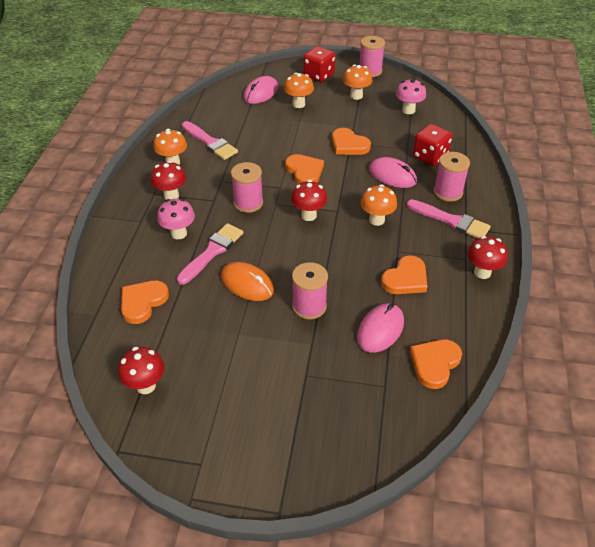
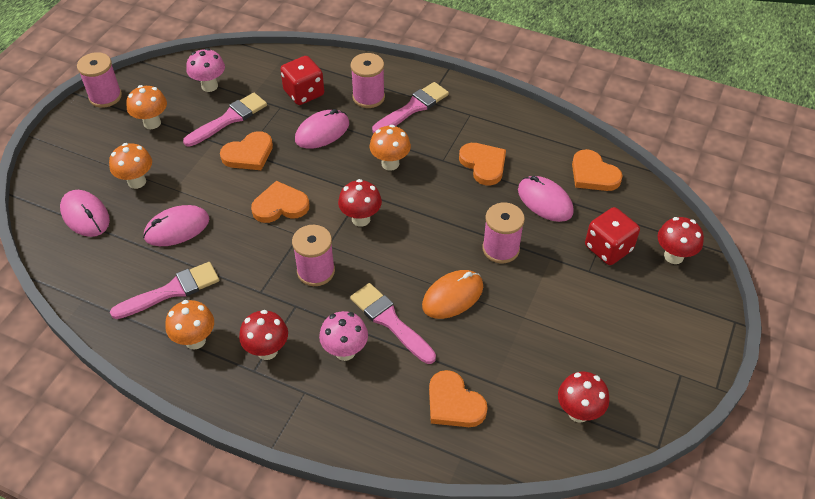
camera: 75 degrees left, 5 degrees up
red dice [304,46,335,82] -> red dice moved to [585,207,640,265]
red mushroom [467,236,508,279] -> red mushroom moved to [657,217,704,264]
none -> pink mouse [143,205,209,246]
none -> pink brush [183,93,267,147]

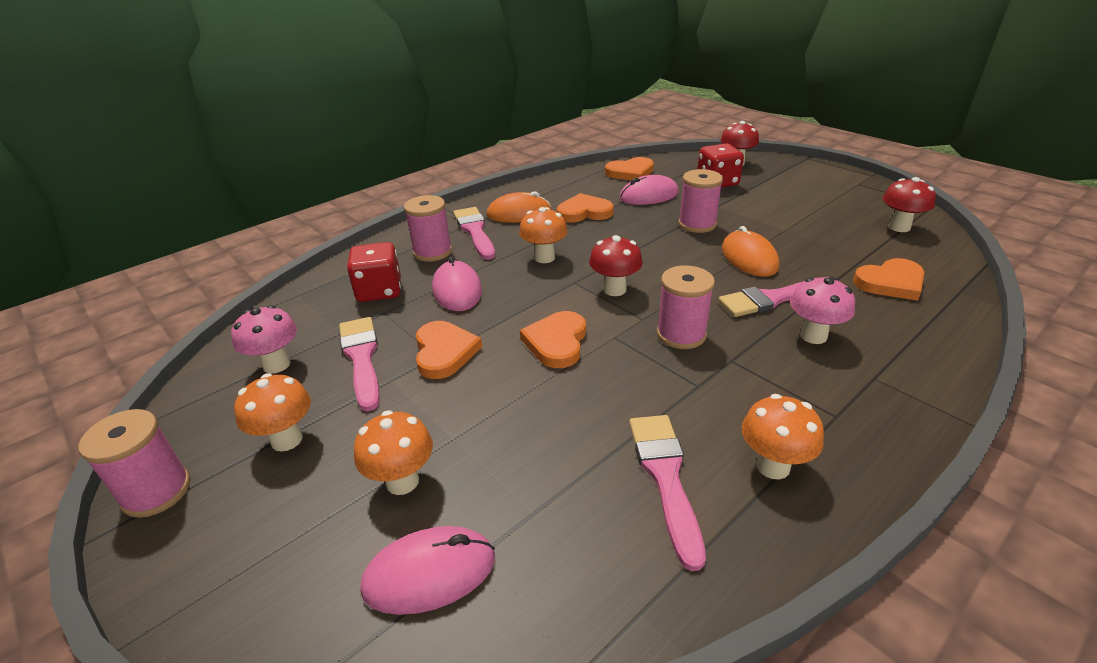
camera: 65 degrees left, 15 degrees down
pink mouse [143,205,209,246] -> none
red mushroom [239,310,288,360] -> none
none -> orange mouse [487,191,551,223]

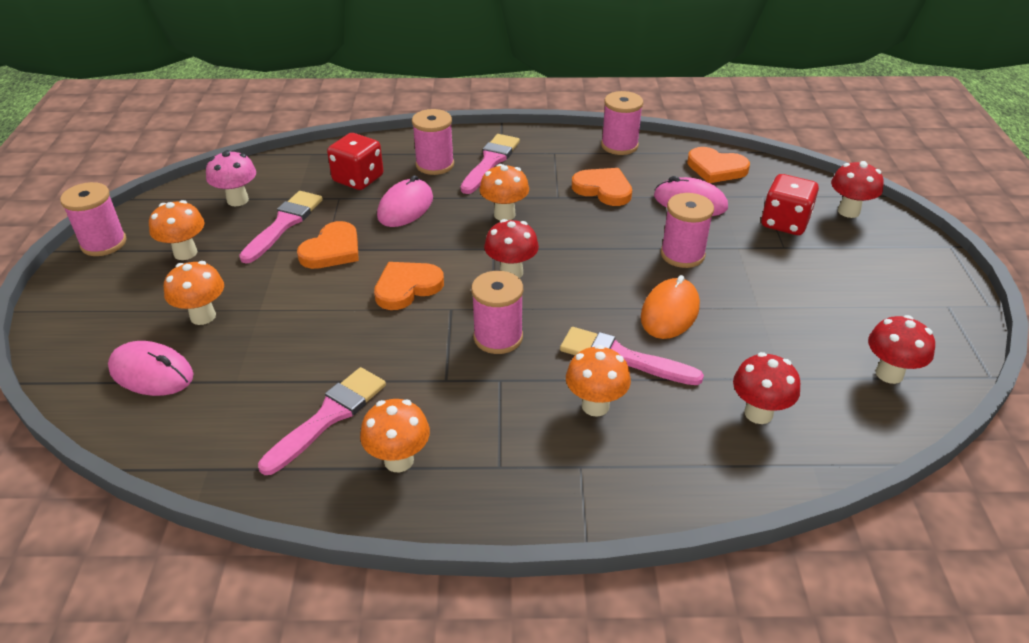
camera: 40 degrees right, 5 degrees up
orange mouse [487,191,551,223] -> none
pink mushroom [790,277,855,344] -> orange mushroom [566,345,631,417]
orange heart [853,258,924,301] -> red mushroom [733,352,800,424]
none -> pink spool [601,91,643,155]

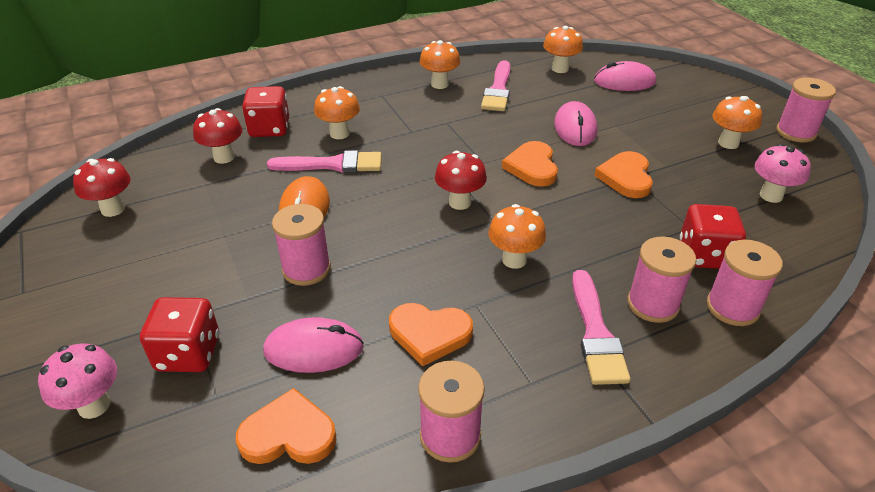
camera: 155 degrees right, 0 degrees up
orange mushroom [164,261,224,325] -> orange mushroom moved to [543,26,583,73]
pink brush [239,191,323,263] -> none
orange heart [374,262,444,310] -> orange heart turned 150 degrees clockwise [502,141,558,187]
pink mouse [377,175,433,227] -> pink mouse moved to [554,101,598,146]
pink spool [471,271,523,354] -> pink spool moved to [707,240,783,326]
red mushroom [831,161,884,218] -> pink mushroom [38,343,117,419]
none -> red dice [242,86,289,137]

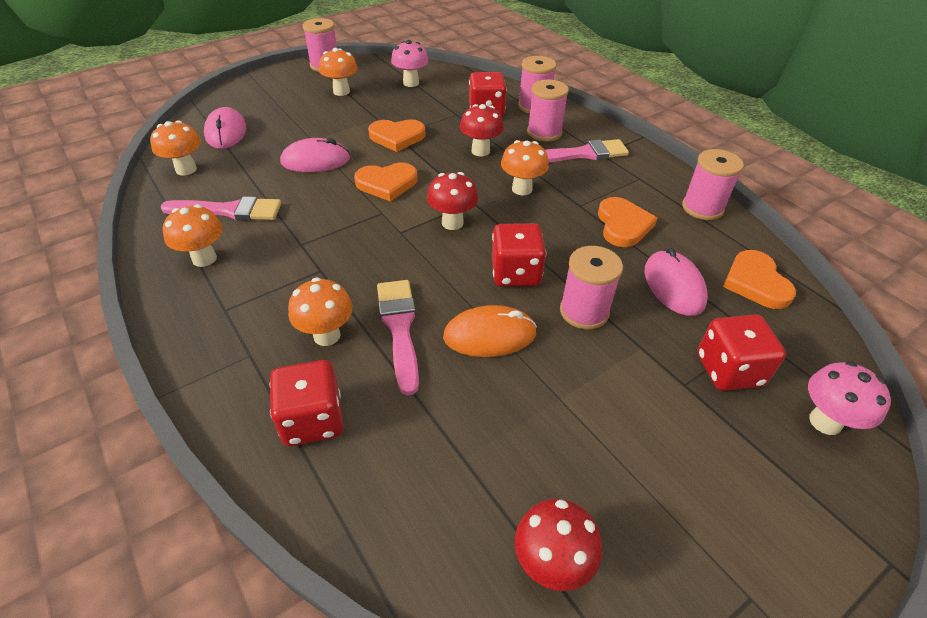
camera: 100 degrees left, 5 degrees up
red mushroom [193,108,242,164] -> red mushroom moved to [460,104,504,156]
none -> red dice [492,223,546,287]

